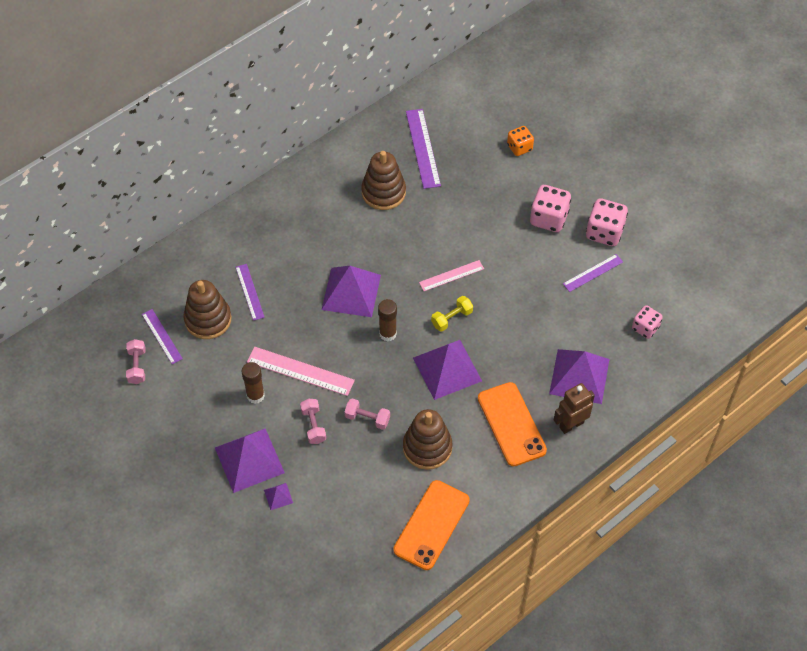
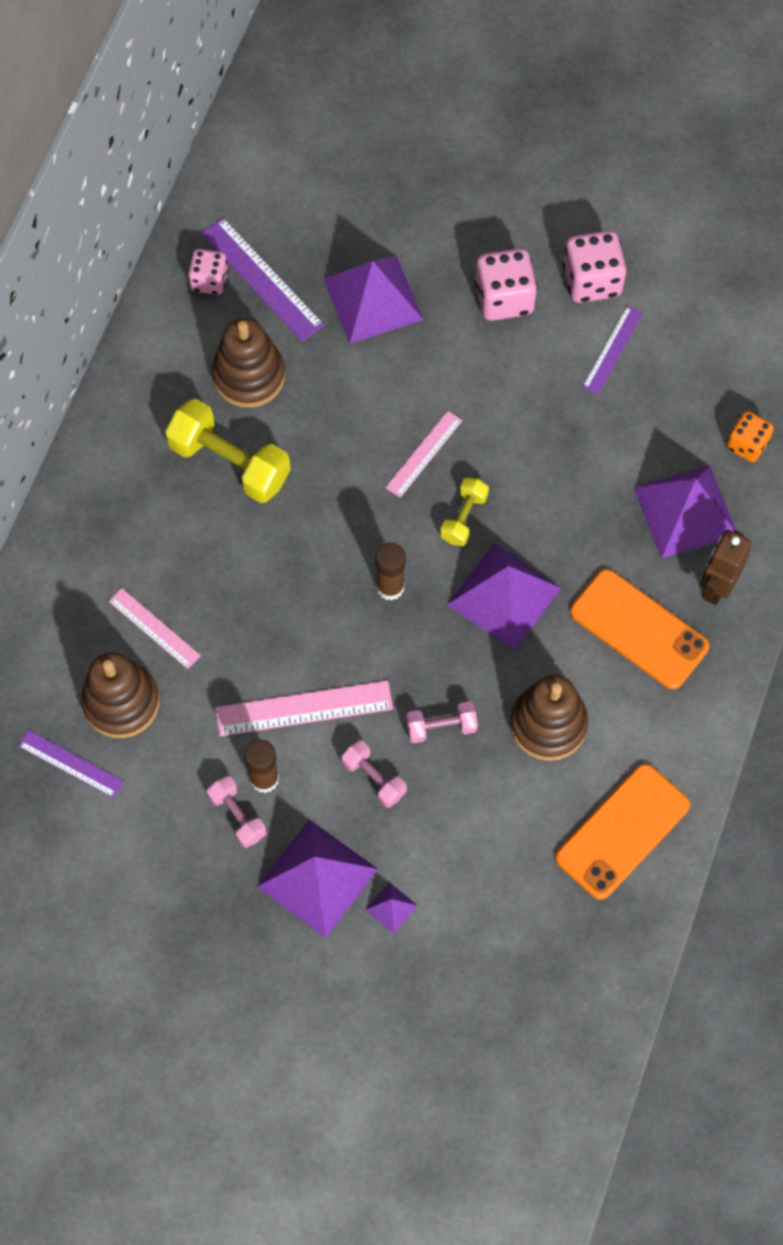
camera: 30 degrees left, 10 degrees up
pink dumbbell [126,339,145,384] -> pink dumbbell moved to [207,776,267,848]
purple ruler [235,264,265,321] -> pink ruler [109,588,201,669]
purple pyramid [321,266,381,317] -> purple pyramid moved to [323,256,423,344]
orange phone [393,480,470,570] -> orange phone turned 45 degrees clockwise [555,764,690,900]
orange dice [507,126,534,156] -> orange dice moved to [726,411,774,462]
pink dice [632,305,663,339] -> pink dice moved to [188,249,228,295]
none -> yellow dumbbell [165,399,291,503]

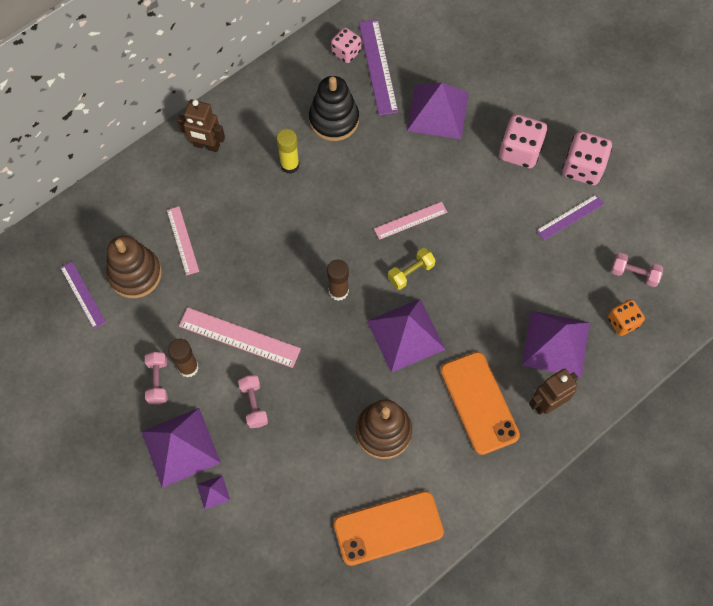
camera: 30 degrees right, 0 degrees up
yellow dumbbell [165,399,291,503] -> yellow glue stick [276,129,300,174]
brown stacking toy [212,318,285,408] -> black stacking toy [309,76,359,141]
pink dumbbell [406,701,478,743] -> pink dumbbell moved to [611,253,663,287]
none -> brown robot [177,99,225,152]

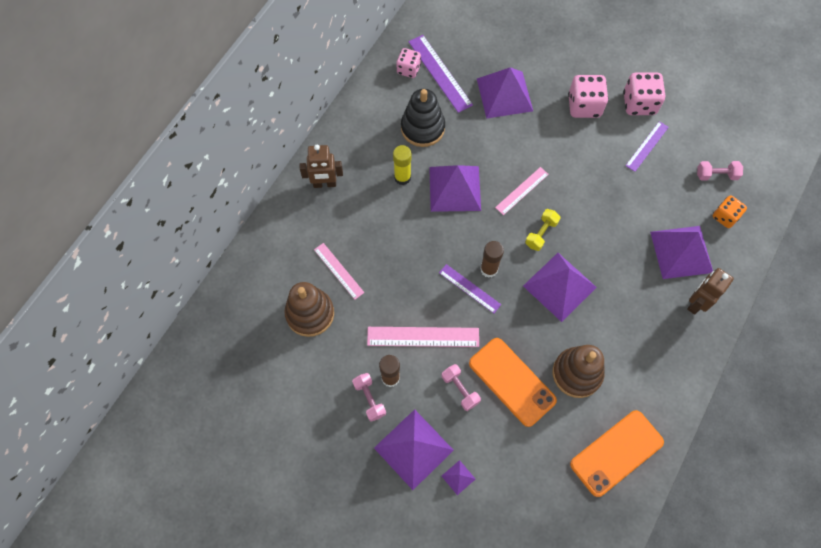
camera: 20 degrees left, 0 degrees up
purple ruler [60,261,106,329] -> purple ruler moved to [439,264,501,313]
orange phone [441,352,520,455] -> orange phone moved to [469,338,557,427]
none -> purple pyramid [429,165,481,212]

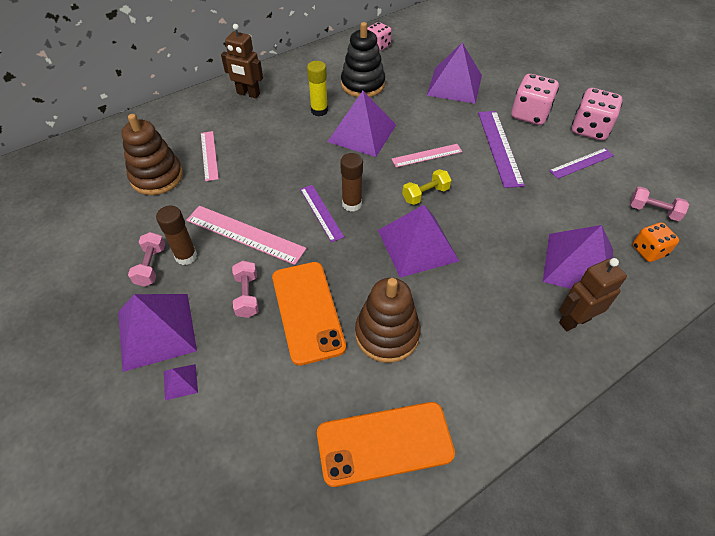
camera: 25 degrees right, 15 degrees down
purple ruler [408,35,473,113] -> purple ruler moved to [478,111,525,188]

